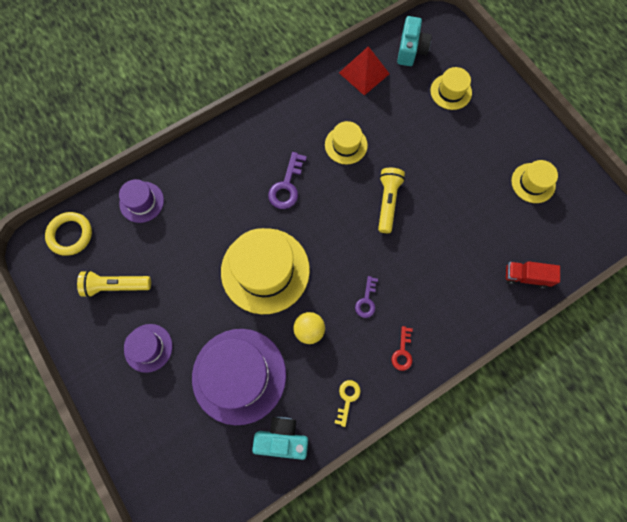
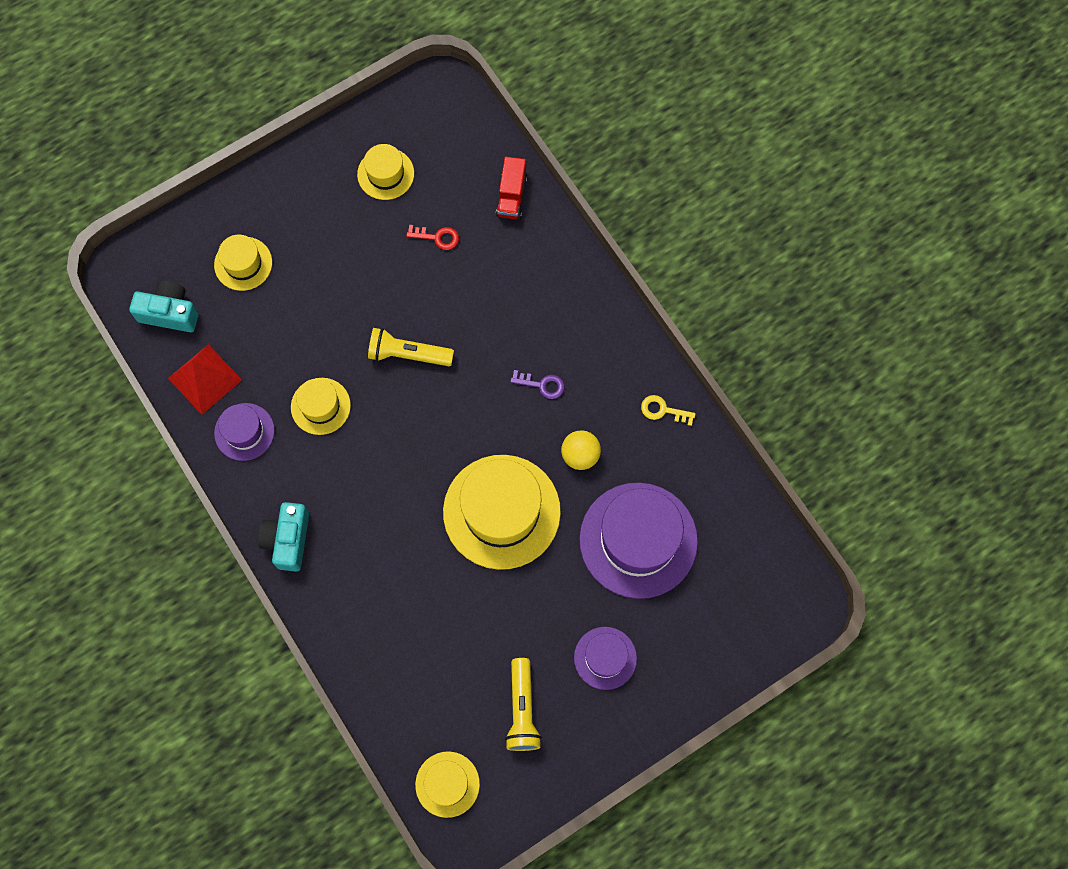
camera: 90 degrees left, 0 degrees up
yellow ring [45,212,92,256] -> yellow hat [415,751,480,818]
purple hat [119,179,164,223] -> purple hat moved to [214,403,275,461]
turquoise camera [252,417,308,460] -> turquoise camera moved to [258,502,309,571]
purple key [268,152,307,209] -> none
red key [391,326,413,371] -> red key moved to [406,225,459,250]

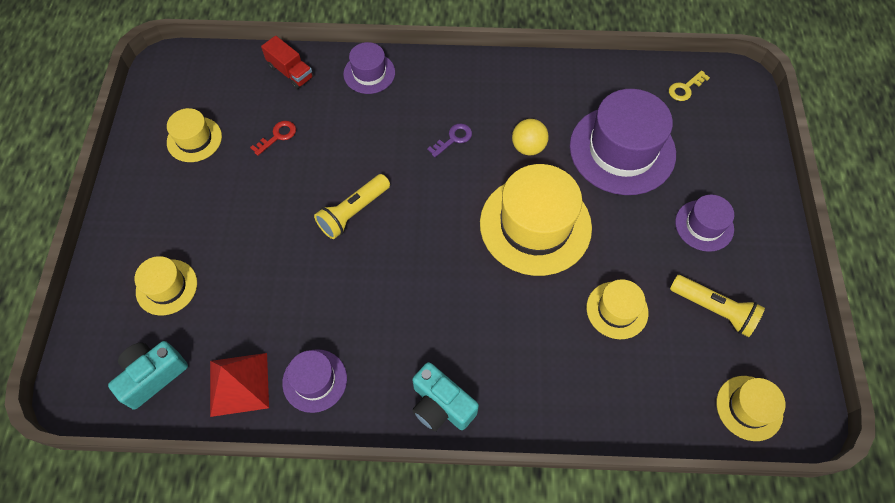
camera: 55 degrees left, 10 degrees down
yellow hat [291,378,351,435] -> yellow hat moved to [586,279,648,339]
yellow key [641,395,696,426] -> yellow key moved to [669,71,710,101]
none -> purple hat [343,42,395,94]

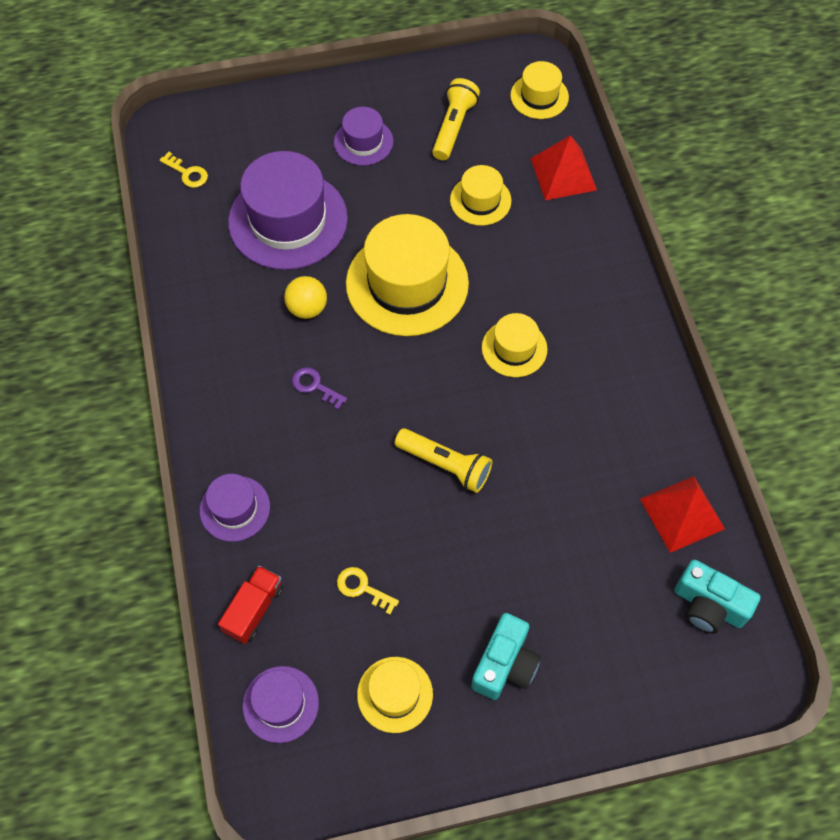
camera: 105 degrees left, 0 degrees up
yellow hat [135,256,197,315] -> yellow hat moved to [482,313,547,377]
red key [250,121,296,156] -> yellow key [337,567,399,615]
purple hat [282,349,347,413] -> purple hat moved to [243,666,319,743]
turquoise camera [412,362,479,432] -> turquoise camera moved to [471,613,541,700]
none -> red pyramid [530,135,597,200]

